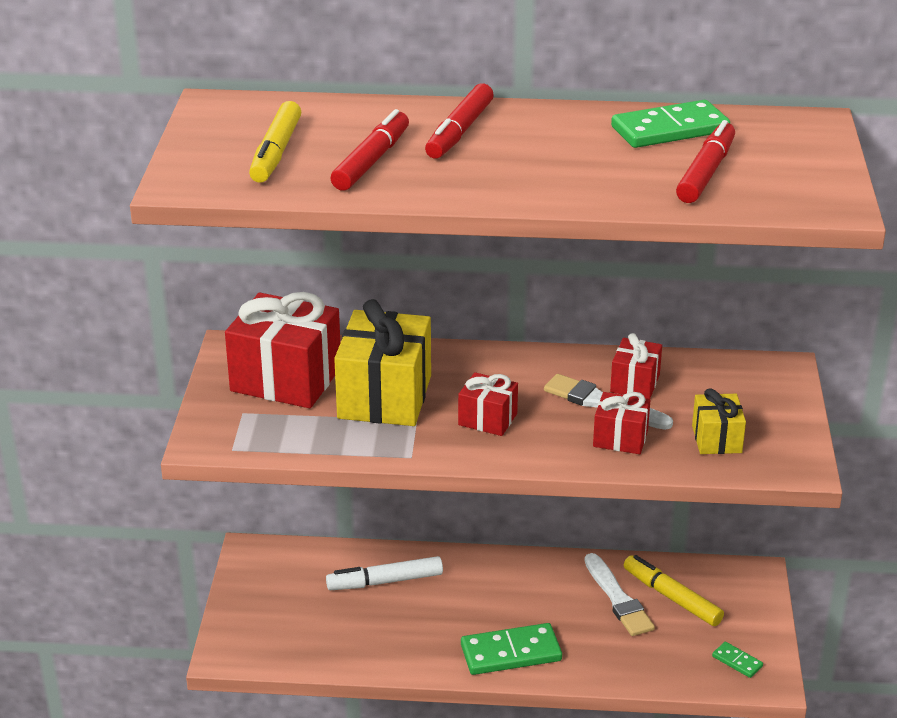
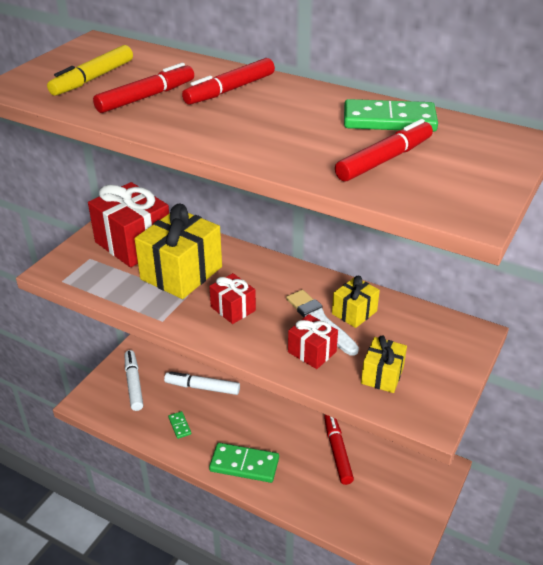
camera: 25 degrees right, 5 degrees up
white brush [585,553,655,636] -> red marker [324,415,354,485]
red gift [610,333,662,399] -> yellow gift [332,276,380,328]
yellow marker [624,555,724,626] -> none
green domino [712,642,763,678] -> green domino moved to [168,411,191,439]
none -> white marker [125,350,143,411]

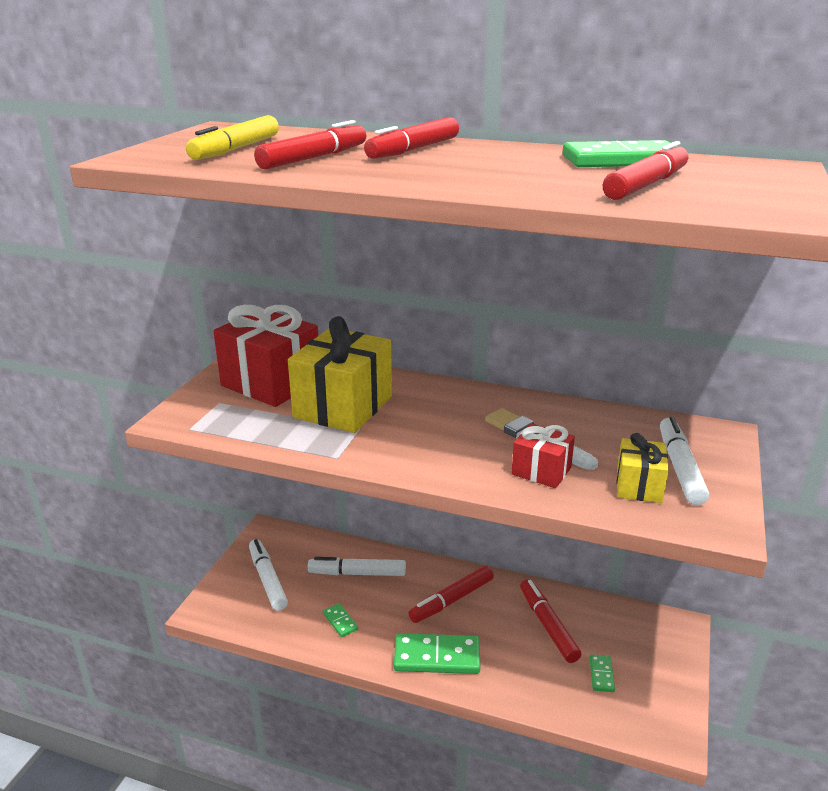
camera: 10 degrees left, 10 degrees down
red gift [209,273,256,324] -> none
yellow gift [332,276,380,328] -> none
none -> red marker [409,566,494,623]
none -> green domino [589,655,615,692]
none -> white marker [660,416,709,505]

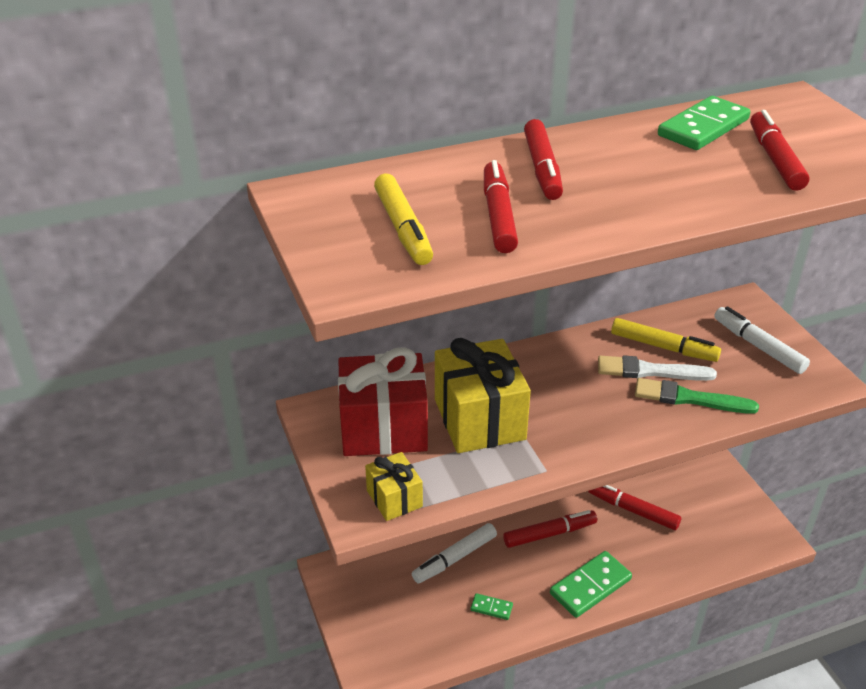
camera: 40 degrees left, 10 degrees up
white marker [249,539,288,611] -> none
red marker [409,566,494,623] -> red marker turned 120 degrees counterclockwise [503,510,597,548]
red gift [511,424,575,488] -> green brush [635,378,759,414]
green domino [589,655,615,692] -> none
yellow gift [616,433,669,503] -> yellow gift moved to [365,452,423,521]
none -> yellow marker [611,318,721,362]

